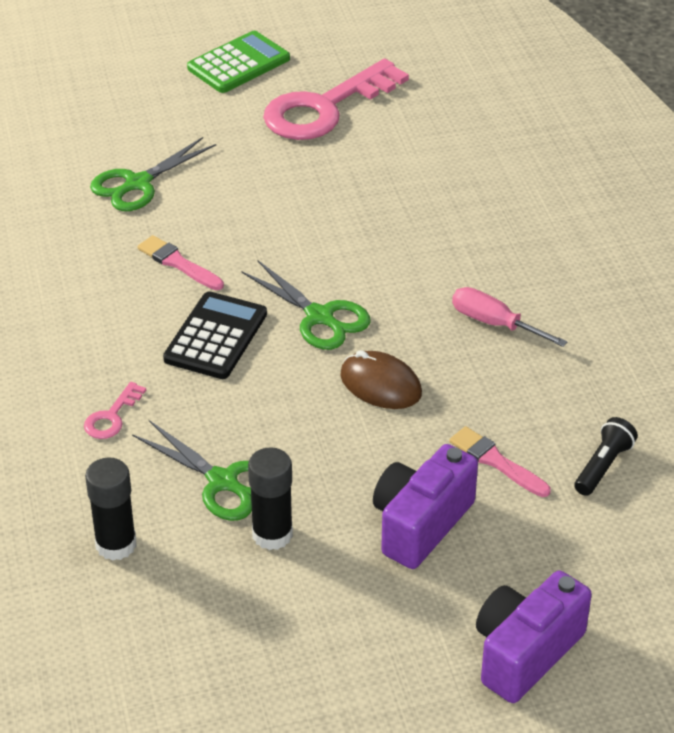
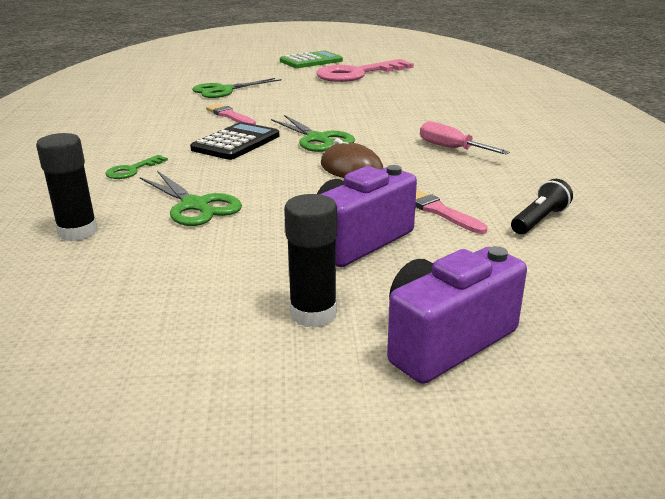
camera: 10 degrees right, 15 degrees down
pink key [84,382,146,439] -> green key [105,155,168,179]
black glue stick [248,447,293,550] -> black glue stick moved to [284,194,337,328]

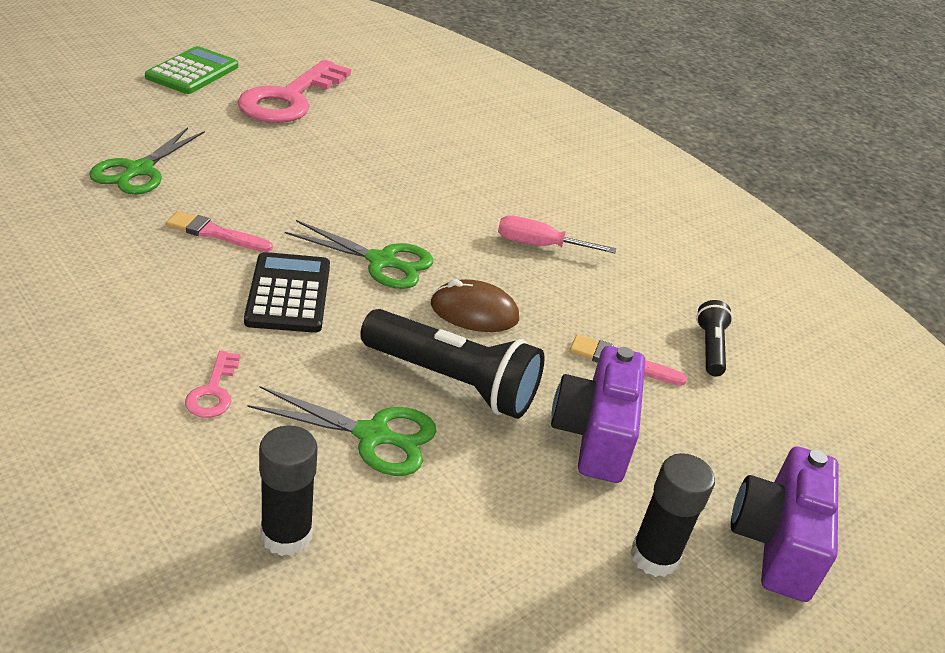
camera: 40 degrees left, 10 degrees up
green key [105,155,168,179] -> pink key [185,351,240,418]
none -> black flashlight [360,309,545,419]

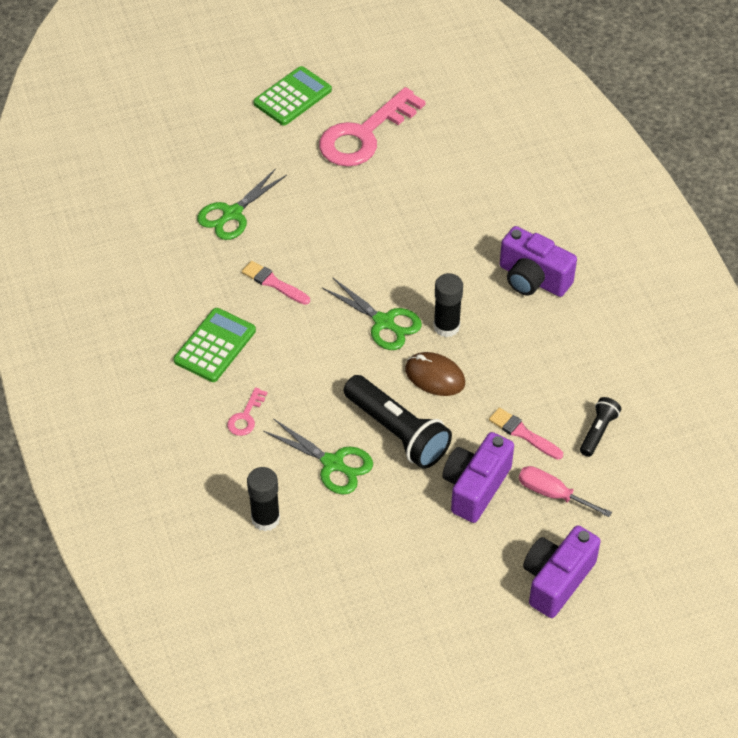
camera: 25 degrees right, 15 degrees up
black calculator [244,252,330,333] -> none
pink screwdriver [498,216,616,254] -> pink screwdriver moved to [519,466,612,517]
black glue stick [630,453,715,577] -> black glue stick moved to [433,273,463,337]
none -> green calculator [174,308,256,382]
none -> purple camera [500,226,577,297]

